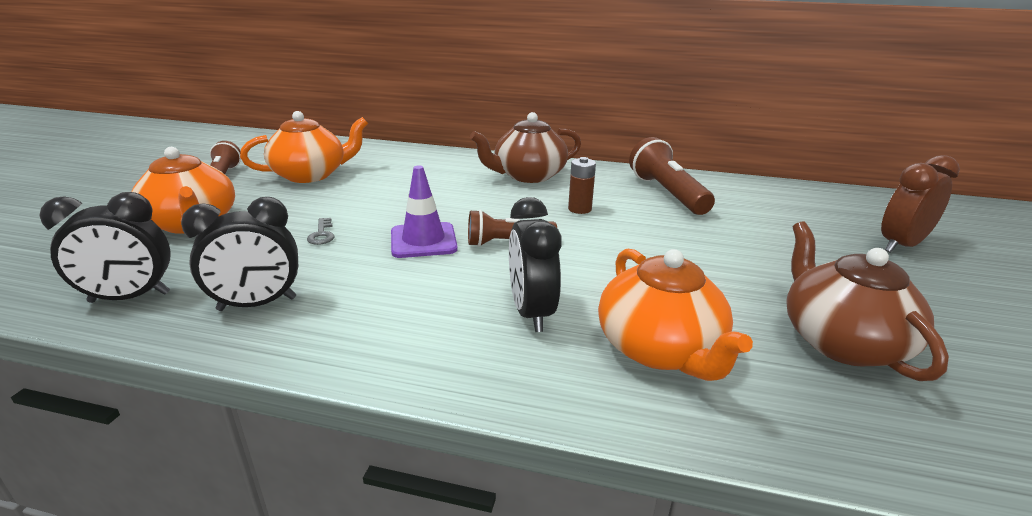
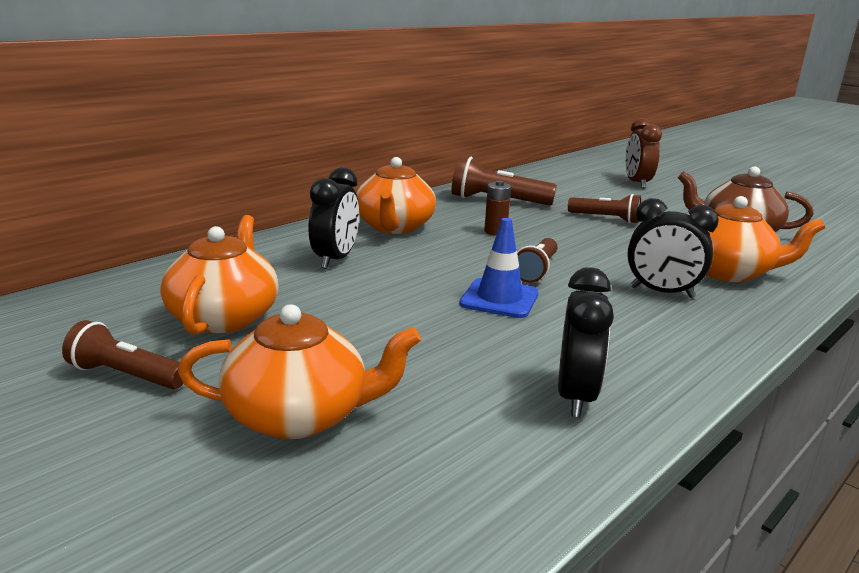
camera: 60 degrees left, 5 degrees down
black clock [39,192,171,303] -> black clock moved to [308,167,359,269]
grey key [307,218,334,245] -> none
purple traffic cone [391,166,458,258] -> blue traffic cone [459,218,539,318]
brown teapot [470,112,581,183] -> orange teapot [356,157,436,234]
none -> brown flashlight [568,194,641,224]

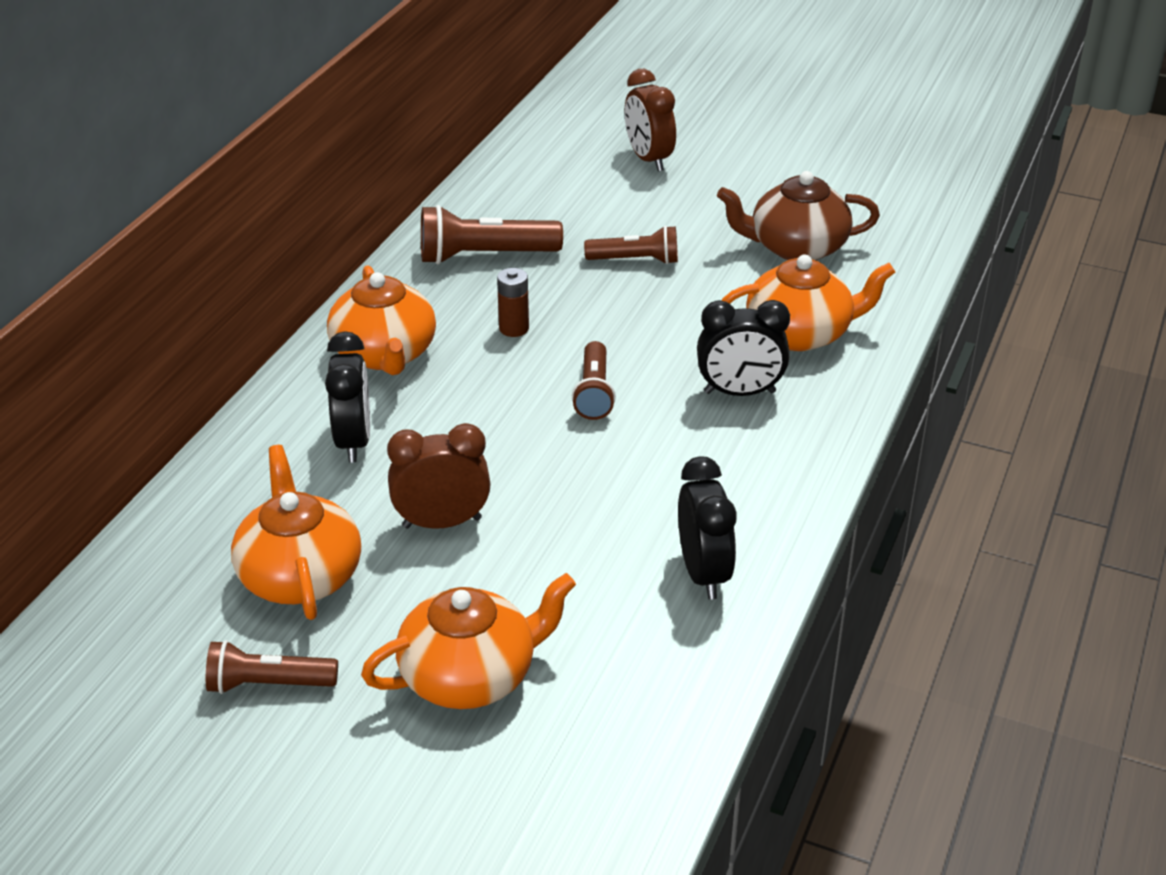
camera: 20 degrees left, 15 degrees up
blue traffic cone [459,218,539,318] -> none
none -> brown clock [387,423,491,529]

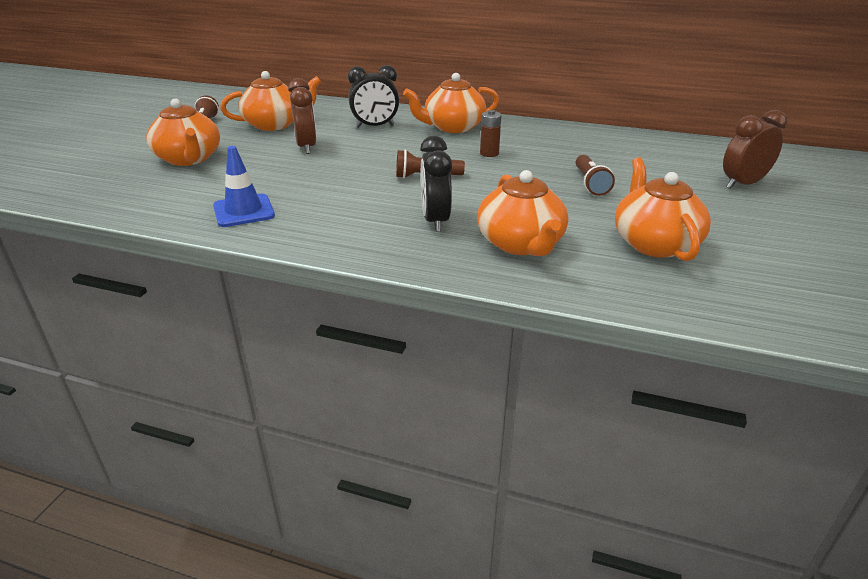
camera: 85 degrees right, 5 degrees down
brown flashlight [421,205,563,264] -> none
black clock [678,456,736,600] -> blue traffic cone [213,146,275,227]
brown teapot [717,171,880,260] -> orange teapot [615,157,711,261]

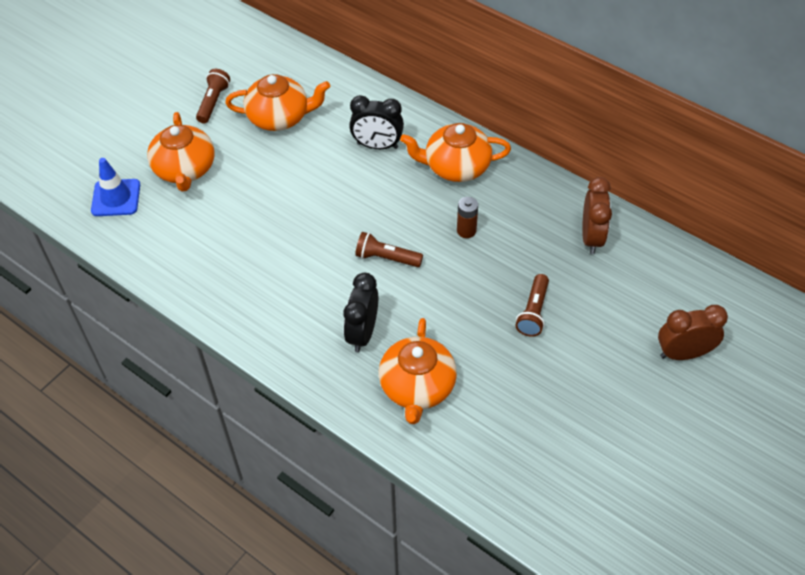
camera: 20 degrees right, 20 degrees up
blue traffic cone [213,146,275,227] -> blue traffic cone moved to [91,158,140,216]
brown clock [288,78,317,154] -> brown clock moved to [582,177,612,254]
orange teapot [615,157,711,261] -> none

